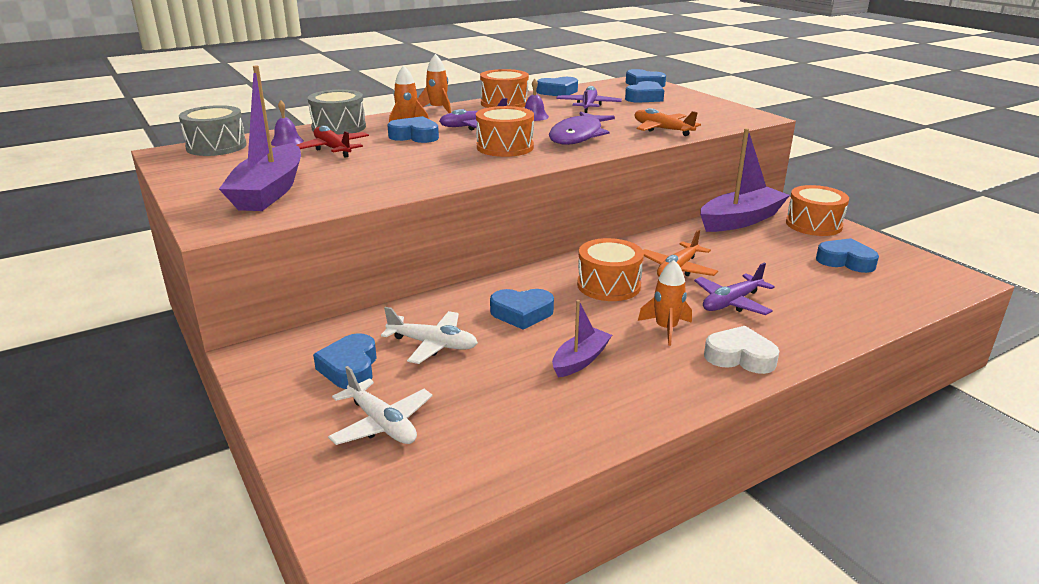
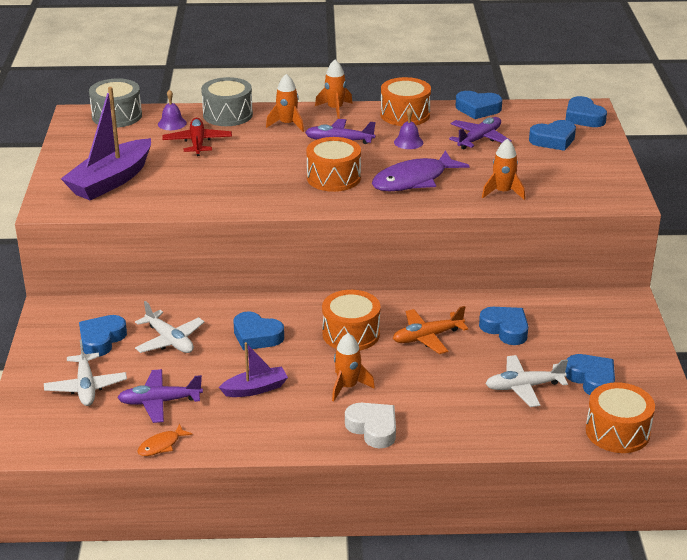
camera: 30 degrees right, 5 degrees up
blue heart [387,116,439,143] -> blue heart moved to [479,307,528,345]
orange plane [635,108,701,136] -> orange rocket [482,138,525,200]
purple plane [694,263,775,315] -> purple plane moved to [117,369,203,423]
purple boat [700,128,790,232] -> none
orange drum [786,185,849,236] -> orange drum moved to [586,382,655,453]
none -> orange fish [137,424,192,456]
none -> white plane [486,355,568,407]

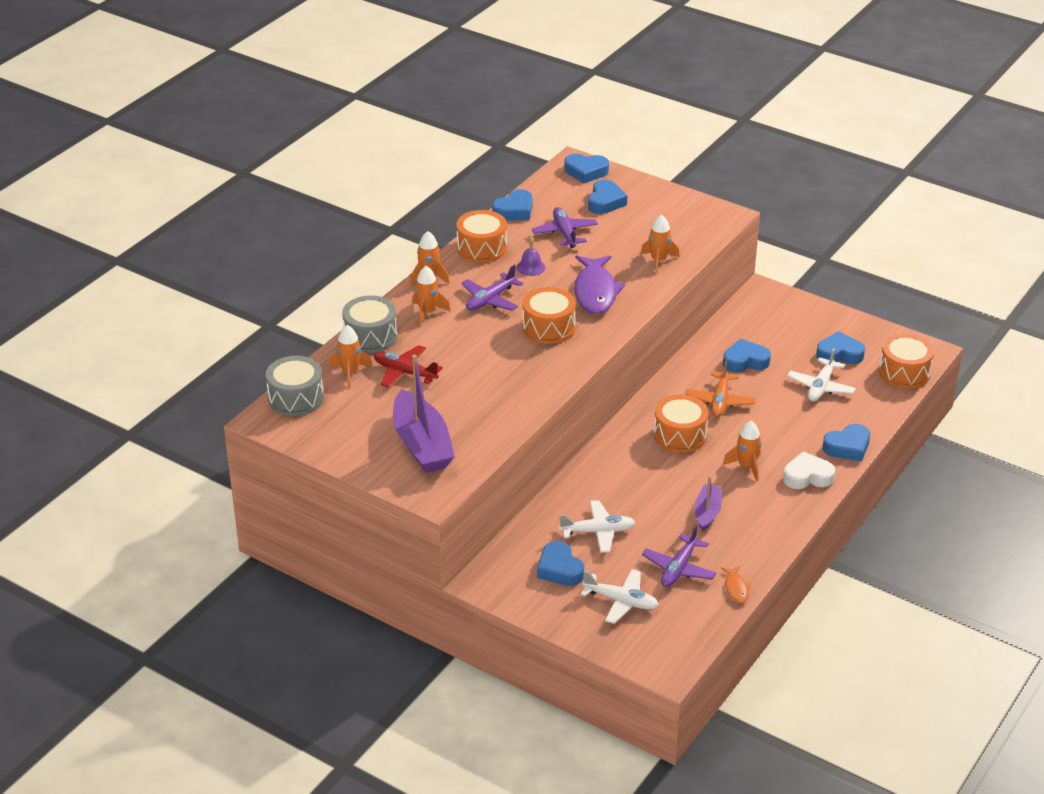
camera: 55 degrees left, 5 degrees up
purple bell [158,89,187,130] -> orange rocket [330,325,372,388]
blue heart [233,312,284,350] -> blue heart moved to [823,424,870,461]

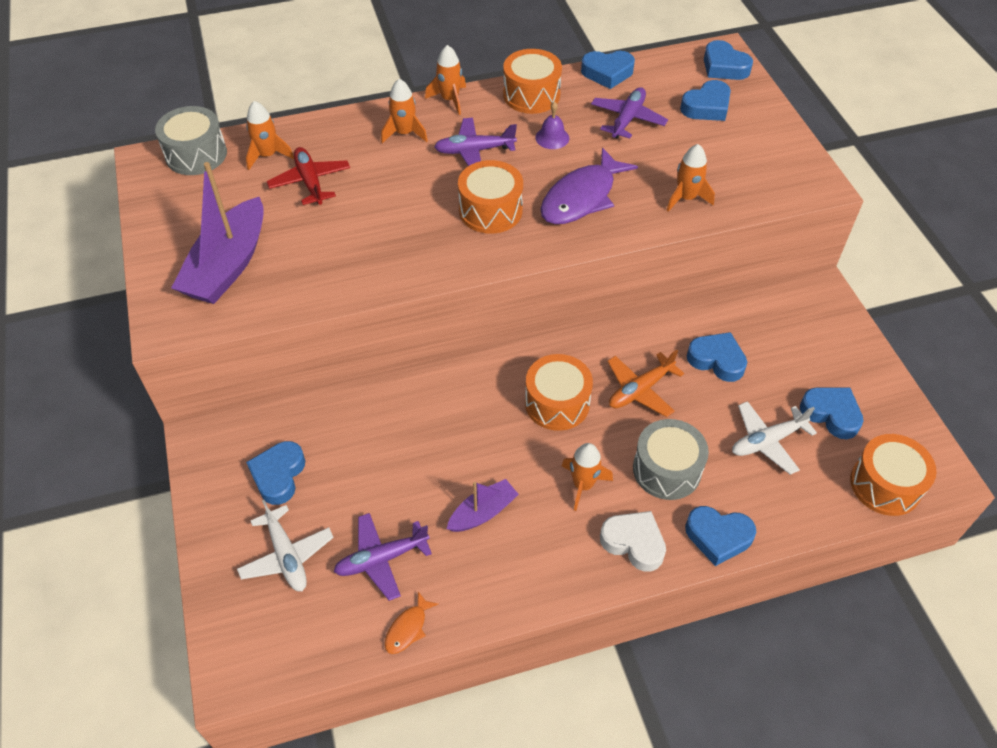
camera: 40 degrees right, 15 degrees up
grey drum [342,296,397,353] -> grey drum moved to [633,419,709,500]
white plane [559,500,635,553] -> none

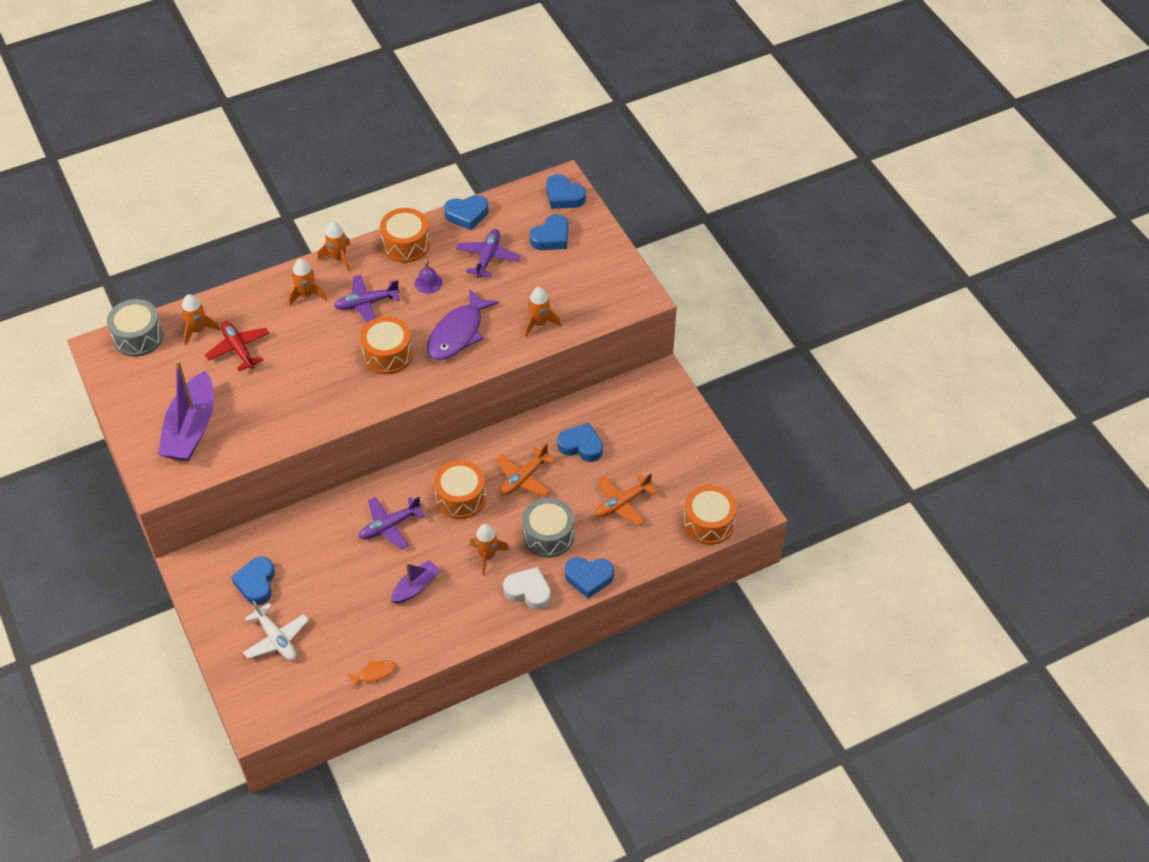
camera: 10 degrees left, 0 degrees up
purple plane [334,513,432,601] -> purple plane moved to [359,497,425,549]
orange fish [385,591,438,654] -> orange fish turned 135 degrees counterclockwise [347,660,396,689]
white plane [732,401,817,475] -> orange plane [595,473,657,526]
blue heart [800,388,864,439] -> none

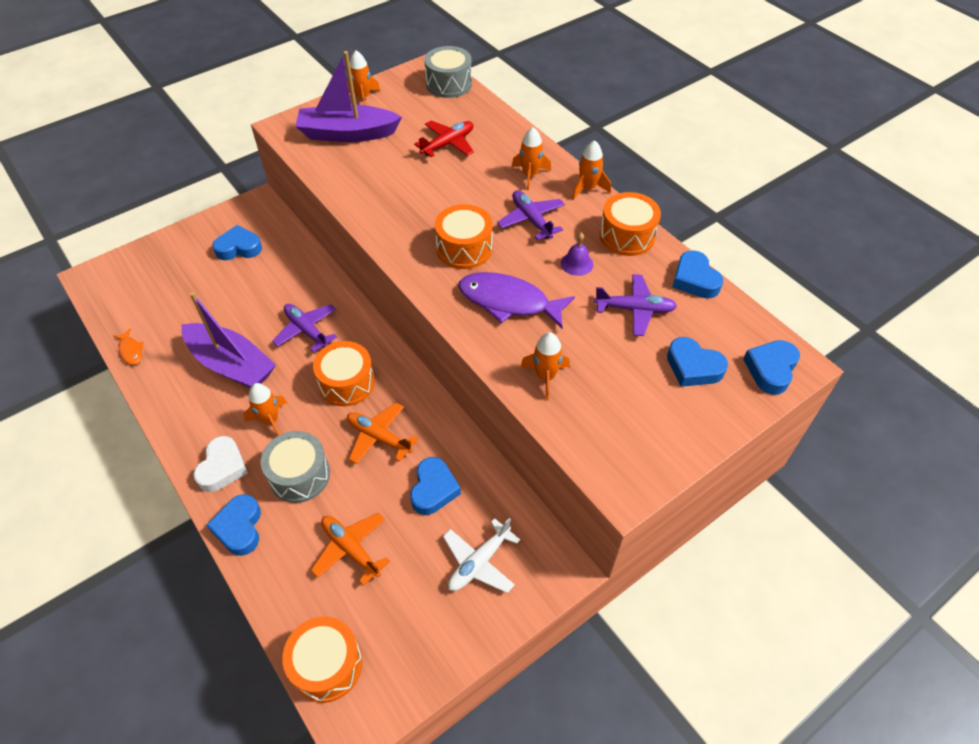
camera: 80 degrees right, 0 degrees up
orange rocket [181,294,220,345] -> orange rocket moved to [347,50,380,105]
white plane [243,600,309,661] -> white plane moved to [443,518,520,593]
purple boat [391,560,440,604] -> purple boat [182,292,276,388], size x1.85

